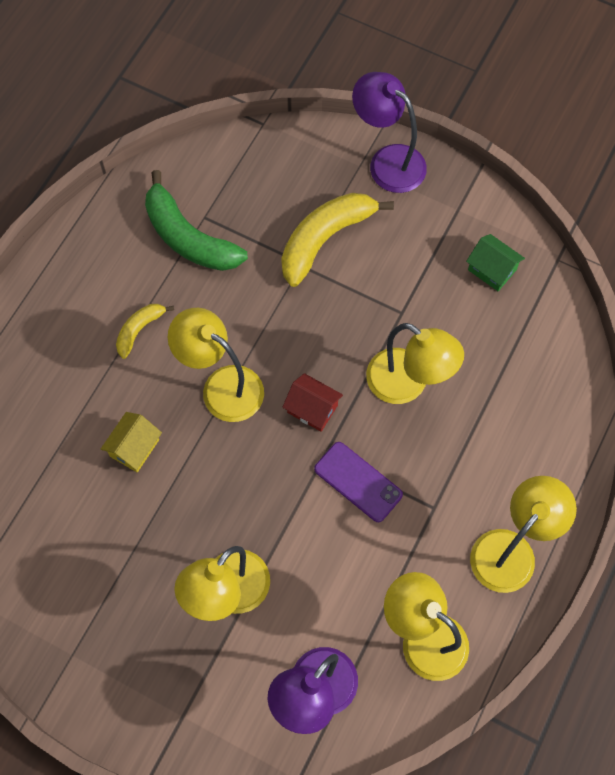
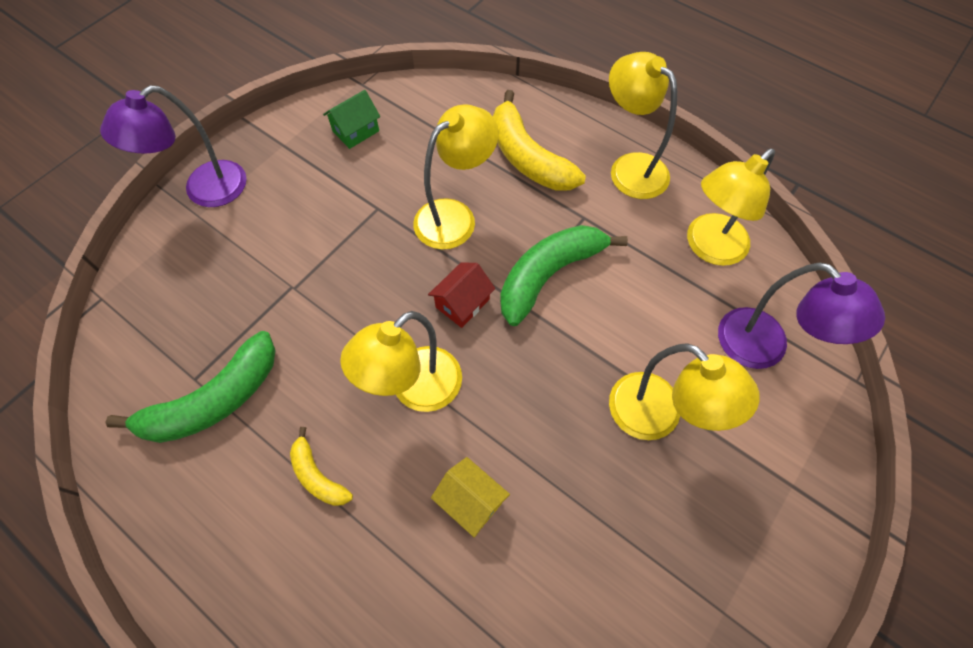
camera: 80 degrees left, 5 degrees down
yellow banana [281,193,394,287] -> yellow banana moved to [493,90,586,191]
purple phone [314,442,403,522] -> green banana [500,225,628,326]

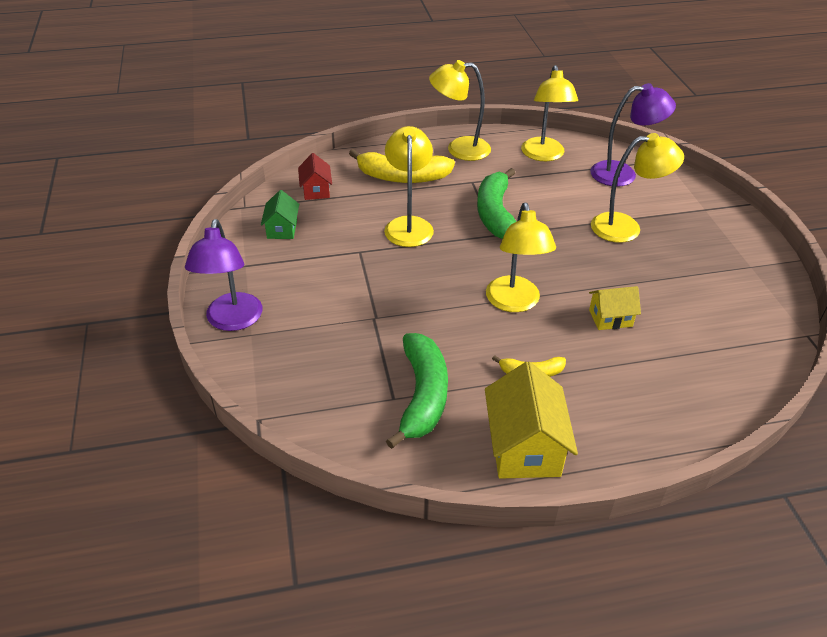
camera: 50 degrees left, 20 degrees down
red house [428,263,495,328] -> red house moved to [298,153,332,200]
none -> yellow house [485,361,578,479]

